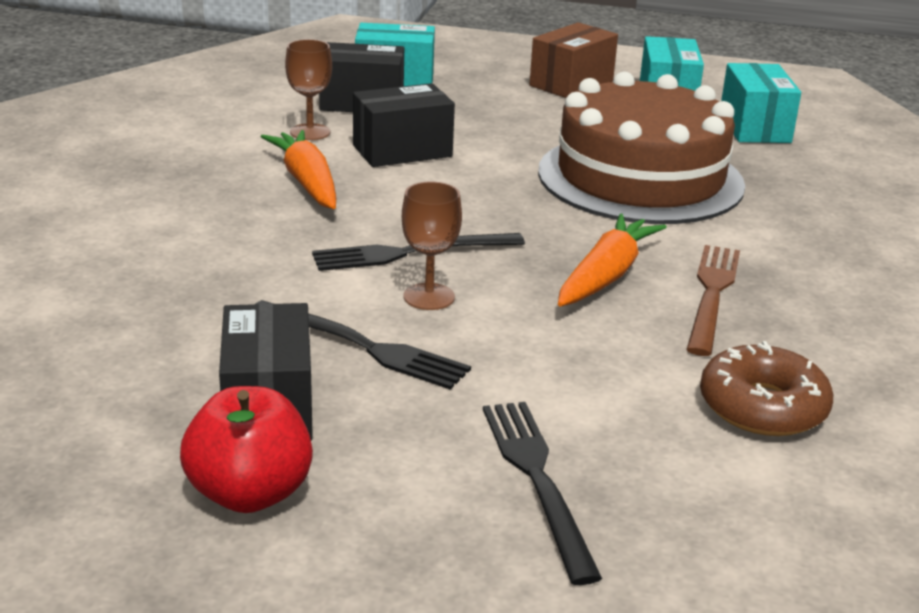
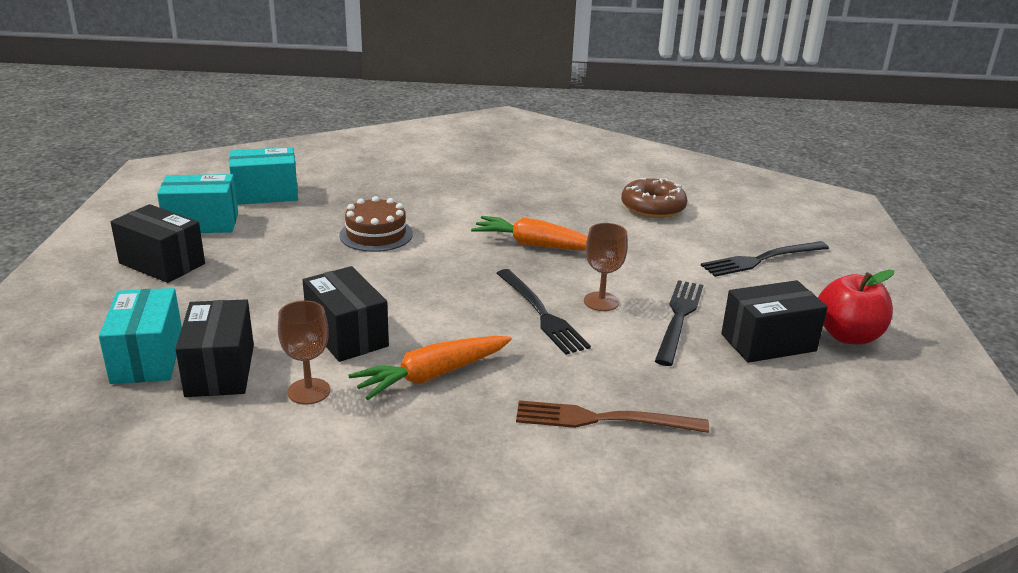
camera: 100 degrees left, 0 degrees up
brown box [529,22,618,98] -> black box [111,204,205,283]
brown cake [538,71,745,224] -> brown cake [339,196,413,252], size x0.47
brown fork [686,245,740,356] -> brown fork moved to [516,400,709,433]

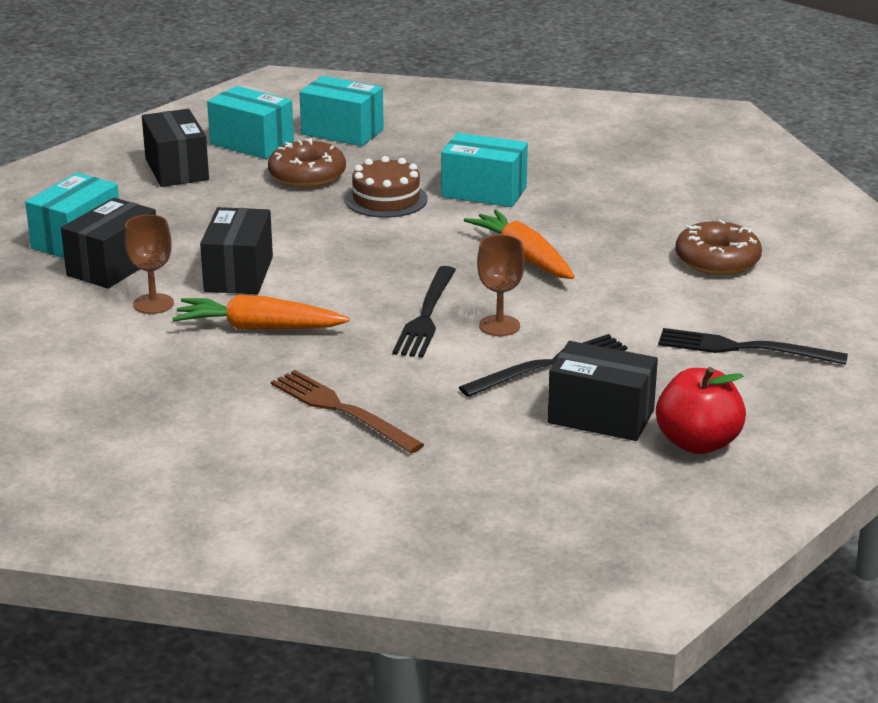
camera: 40 degrees right, 0 degrees up
none -> brown donut [268,138,346,188]
none -> turquoise box [441,133,528,207]

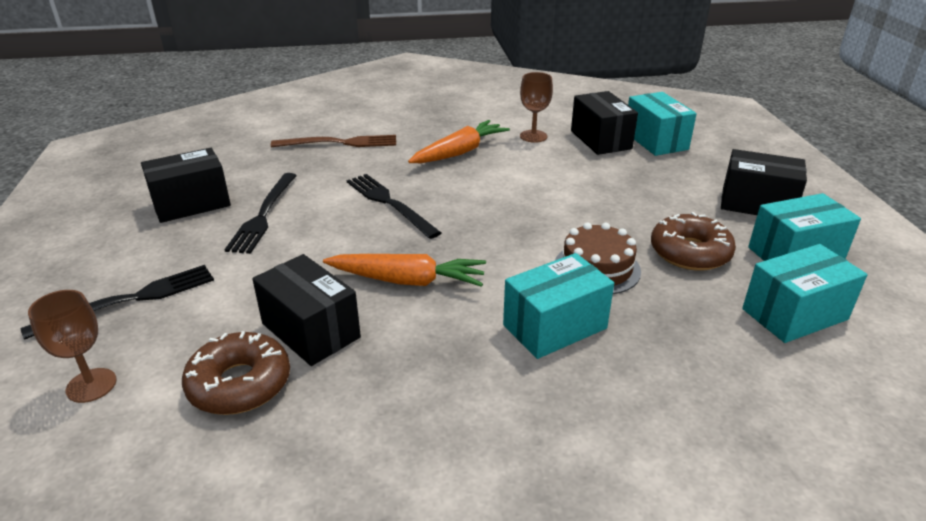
camera: 130 degrees right, 5 degrees up
black box [200,207,273,294] -> black box moved to [252,254,361,366]
brown goblet [477,235,525,336] -> brown goblet moved to [28,290,117,403]
red apple [656,367,746,454] -> none

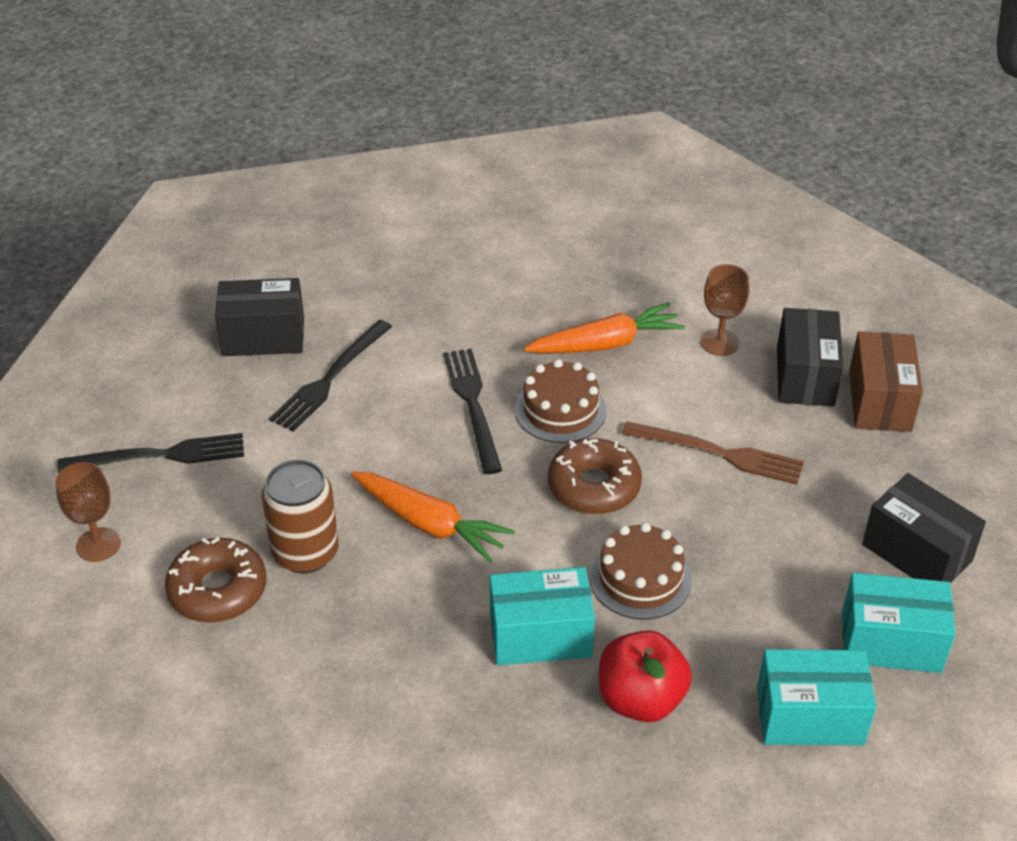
camera: 25 degrees right, 10 degrees up
black box [252,254,361,366] -> brown can [262,460,339,574]
brown fork [271,135,396,147] -> brown fork moved to [622,421,804,485]
turquoise box [628,92,697,156] -> brown box [849,331,923,432]
brown donut [651,212,736,271] -> brown donut moved to [548,438,642,514]
none -> brown cake [515,359,607,443]
none -> red apple [599,630,692,722]

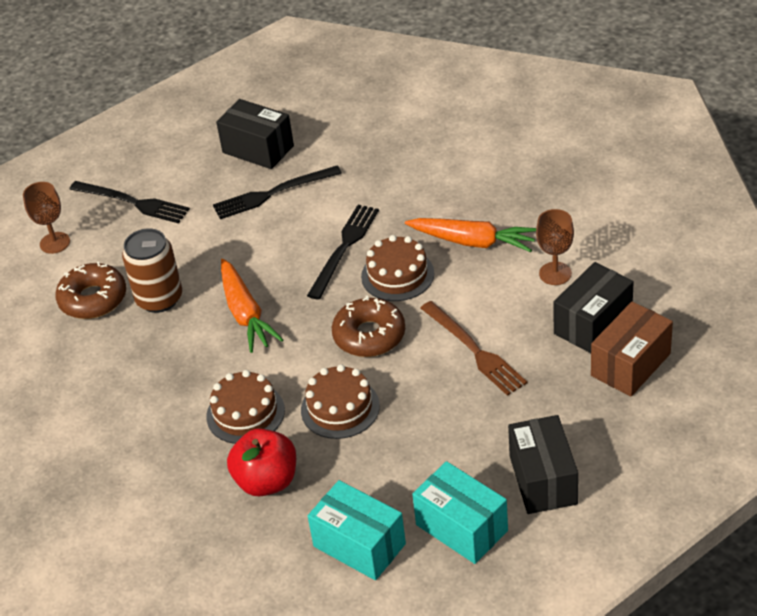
camera: 40 degrees right, 0 degrees up
turquoise box [490,567,595,665] -> brown cake [206,370,285,444]

